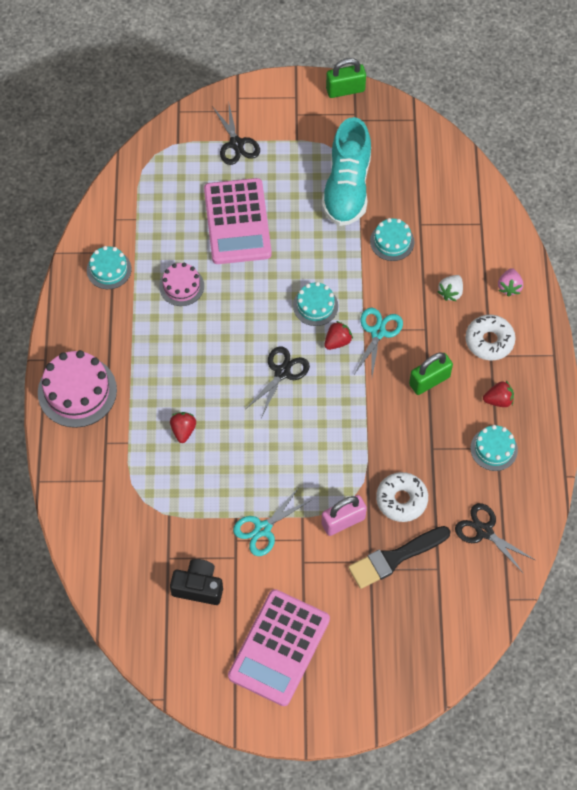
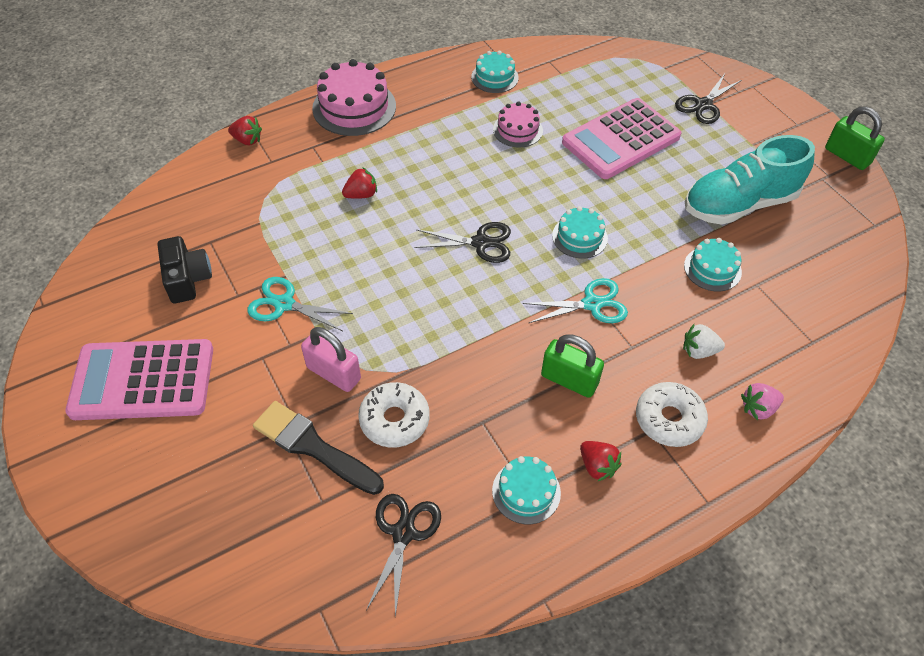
camera: 60 degrees right, 10 degrees down
red strawberry [324,321,353,350] -> red strawberry moved to [228,116,262,145]

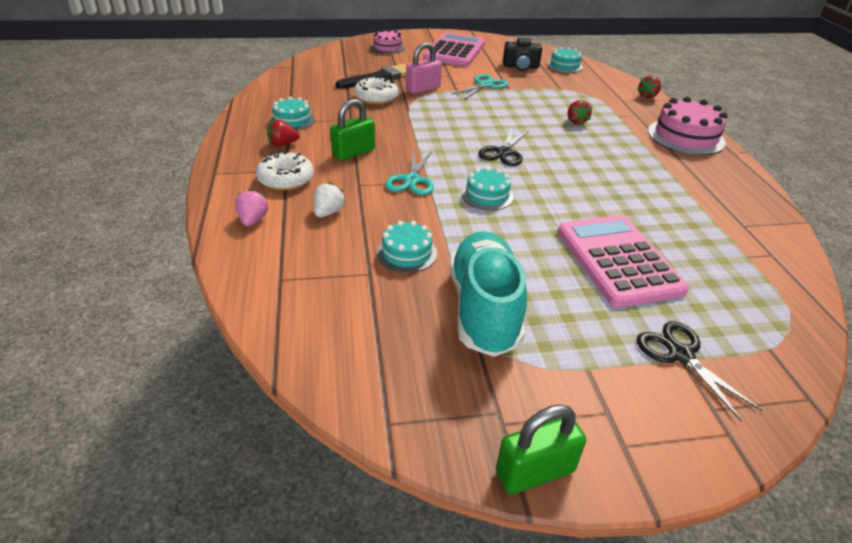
camera: 110 degrees right, 15 degrees down
black scissors [366,494,441,617] -> none
turquoise cake [471,50,519,93] -> turquoise cake moved to [547,47,583,73]
pink cake [493,102,543,148] -> pink cake moved to [371,29,405,54]

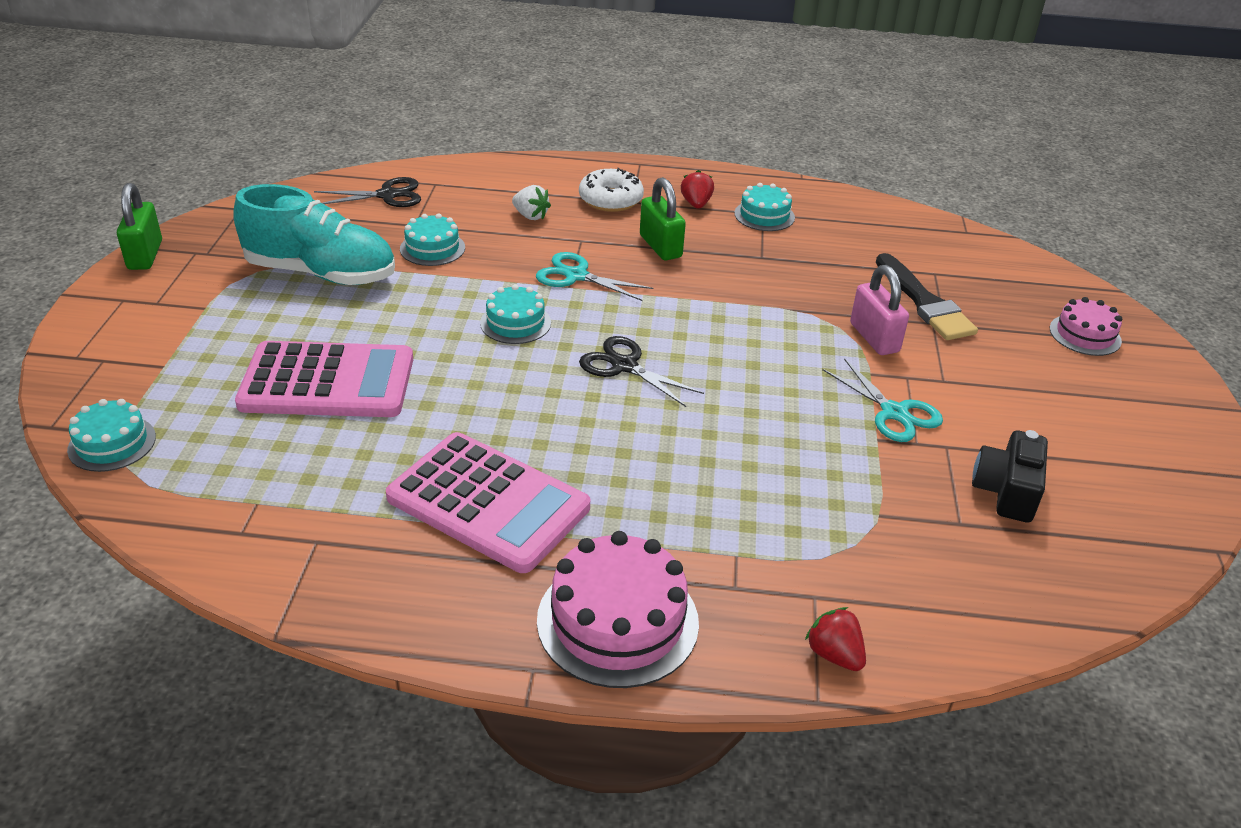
camera: 105 degrees right, 0 degrees up
pink strawberry [235,189,268,226] -> none
white donut [354,76,399,105] -> none
pink calculator [424,32,485,67] -> pink calculator moved to [386,432,590,573]
turquoise cake [547,47,583,73] -> turquoise cake moved to [67,399,156,472]
red strawberry [568,100,592,125] -> none
black scissors [637,321,763,421] -> black scissors moved to [314,177,421,207]

